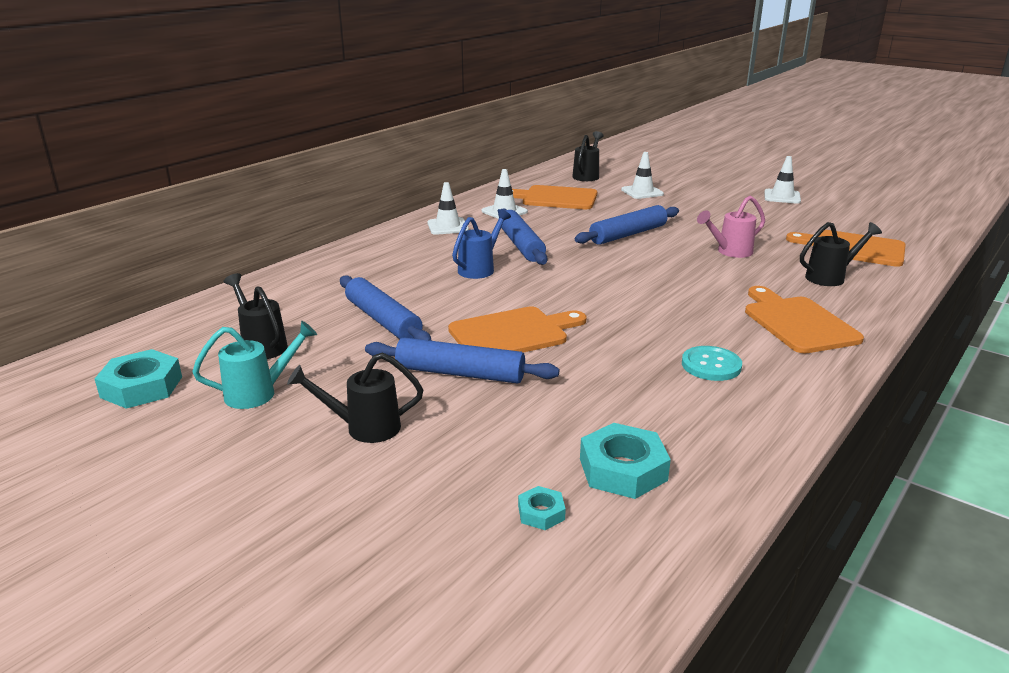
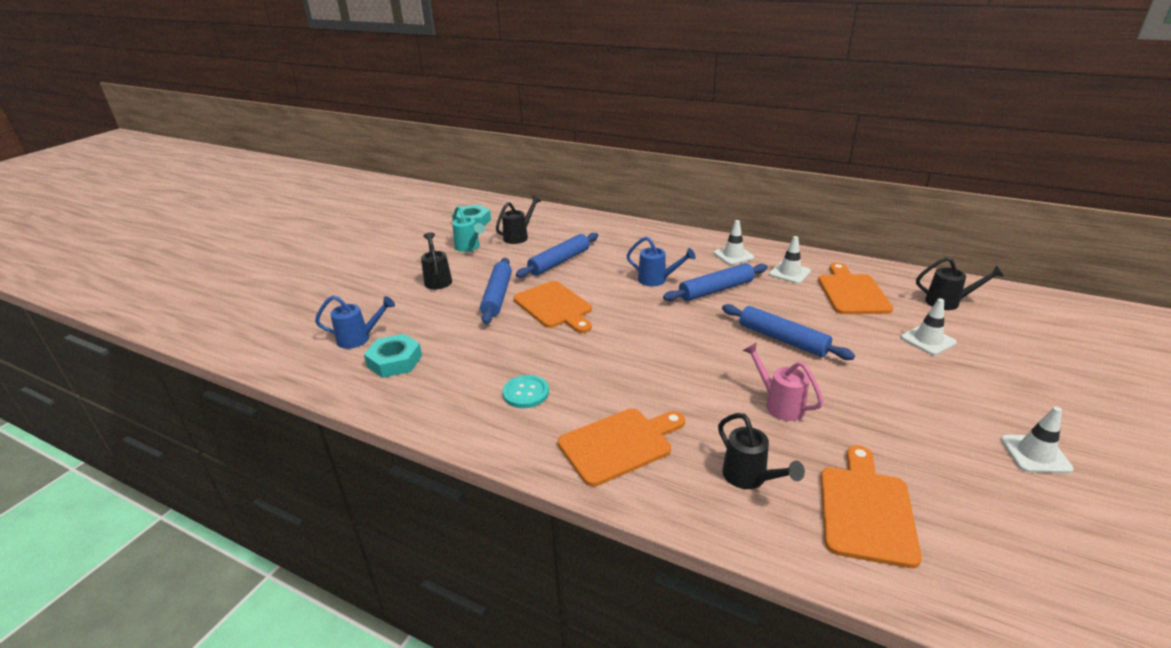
camera: 80 degrees right, 5 degrees up
turquoise nut [518,486,566,530] -> blue watering can [315,296,395,349]

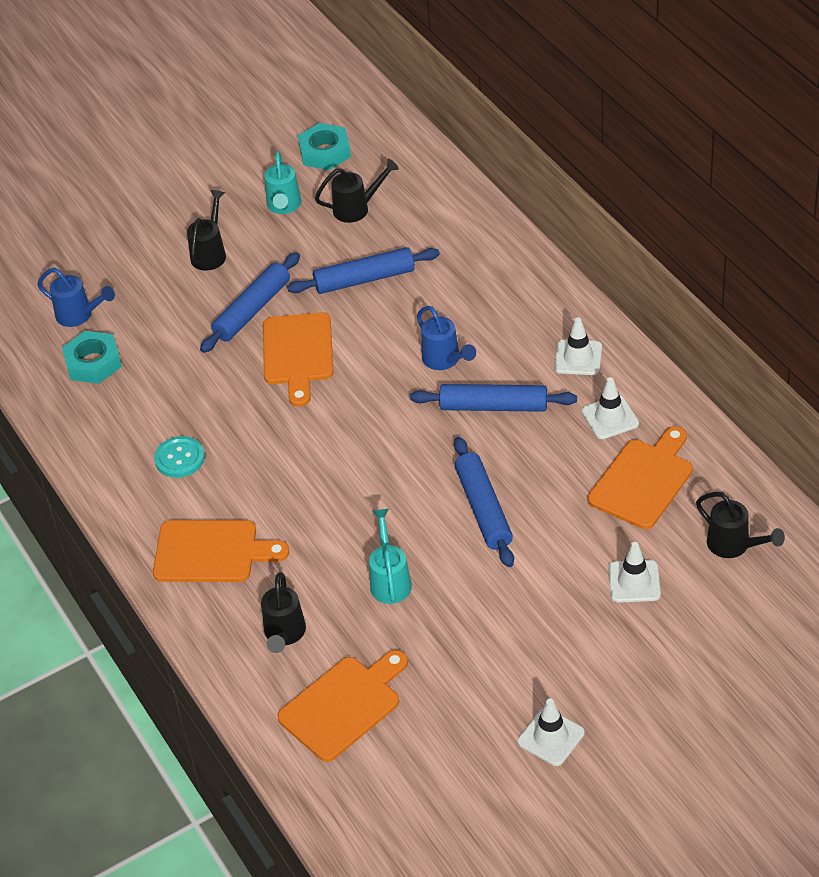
camera: 35 degrees right, 15 degrees up
pink watering can [743,342,823,421] -> turquoise watering can [369,509,412,604]

